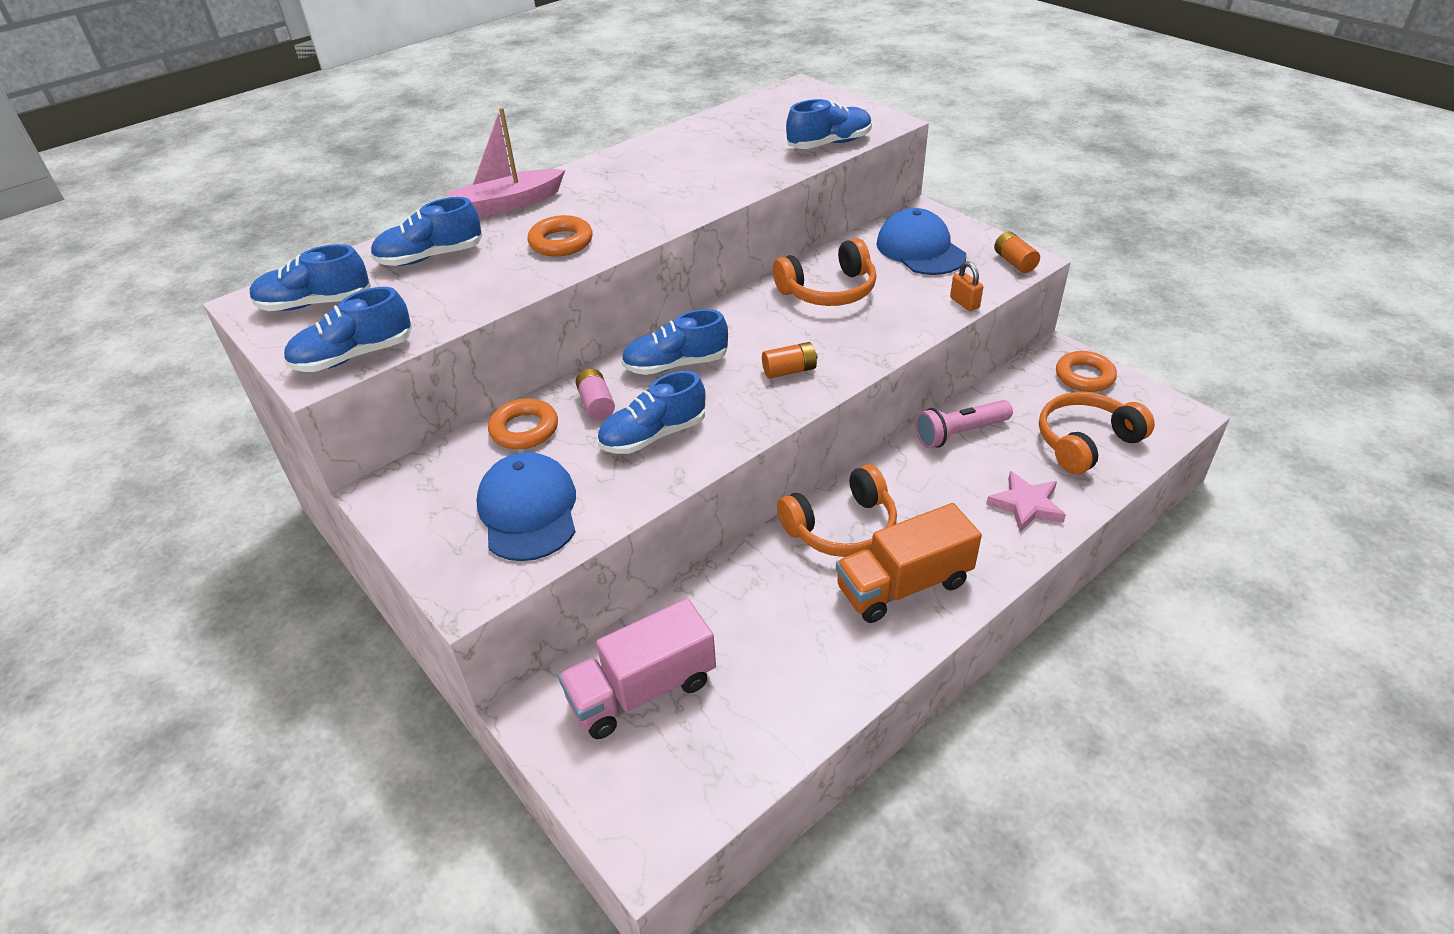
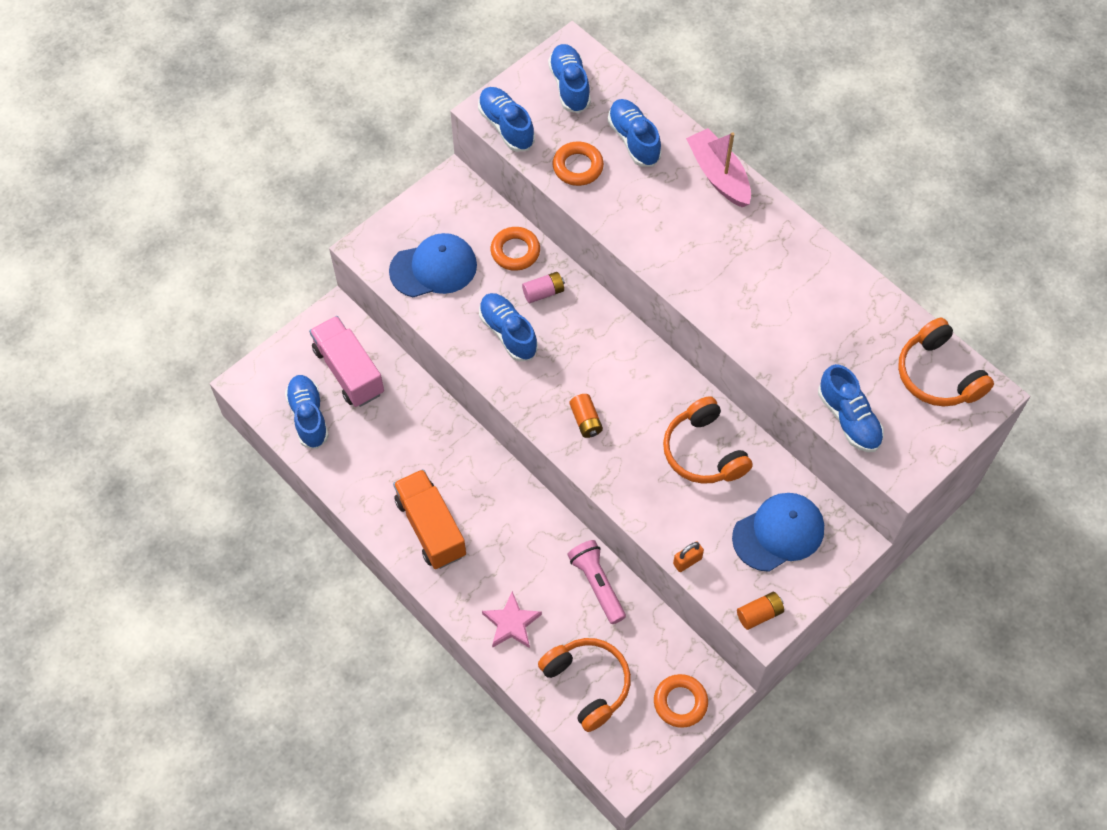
camera: 85 degrees right, 20 degrees up
orange ring [528,215,593,256] -> orange ring moved to [553,142,604,186]
blue shoe [621,309,728,375] -> blue shoe moved to [285,375,329,449]
orange headphones [777,464,897,557] -> orange headphones moved to [898,318,994,407]

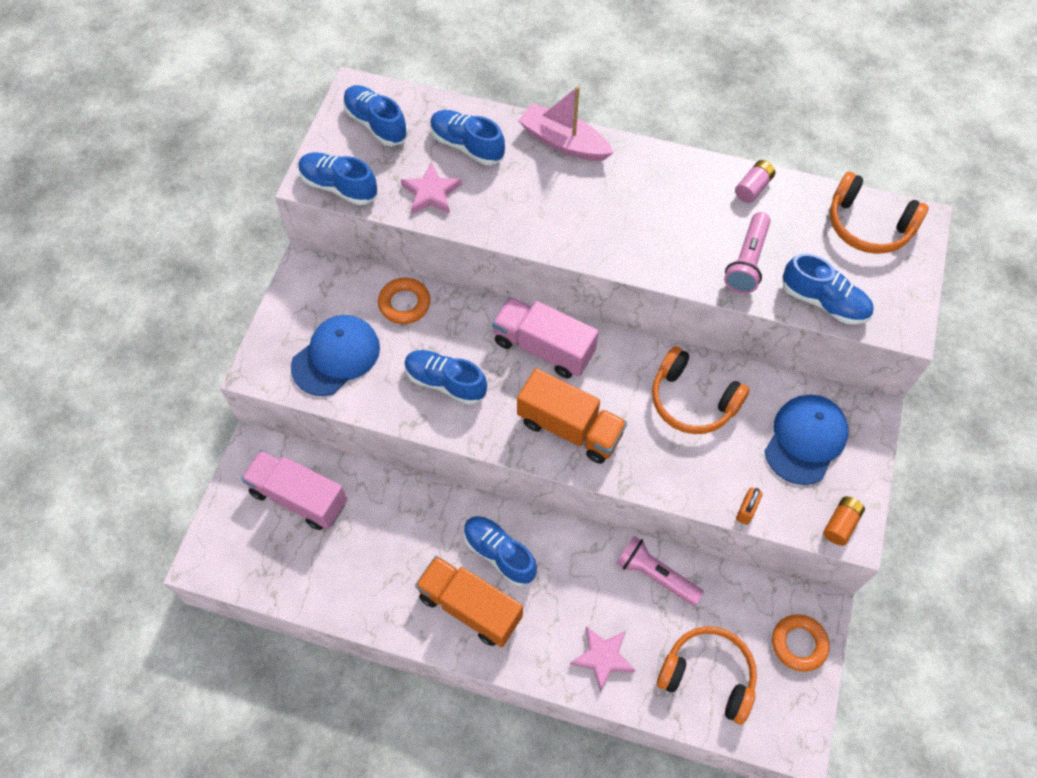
camera: 30 degrees left, 0 degrees up
blue shoe [285,375,329,449] -> blue shoe moved to [464,516,537,586]
pink battery [522,272,565,303] -> pink battery moved to [735,160,775,203]
orange ring [553,142,604,186] -> pink star [401,162,462,214]
orange battery [570,394,603,438] -> orange truck [517,368,627,464]
none -> pink truck [492,297,599,379]
none -> pink flashlight [724,212,771,294]

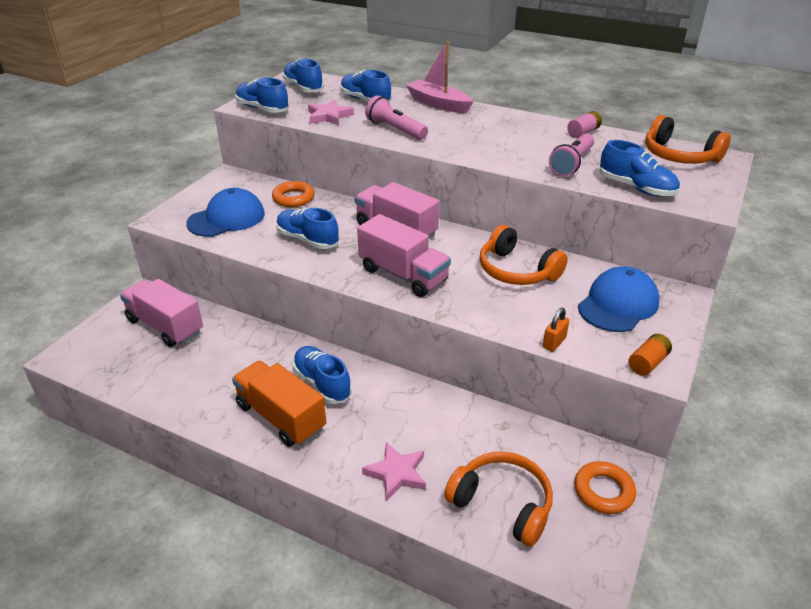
camera: 10 degrees right, 25 degrees down
orange truck [517,368,627,464] -> pink truck [357,214,451,297]
pink flashlight [616,536,704,606] -> pink flashlight moved to [365,95,428,140]

